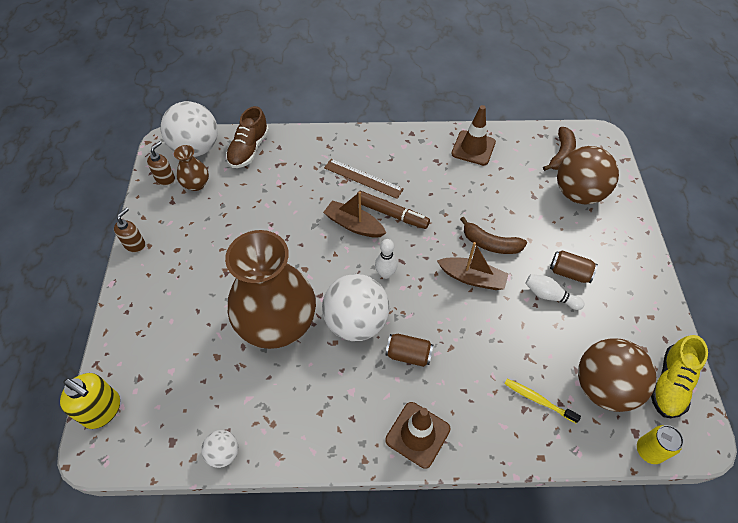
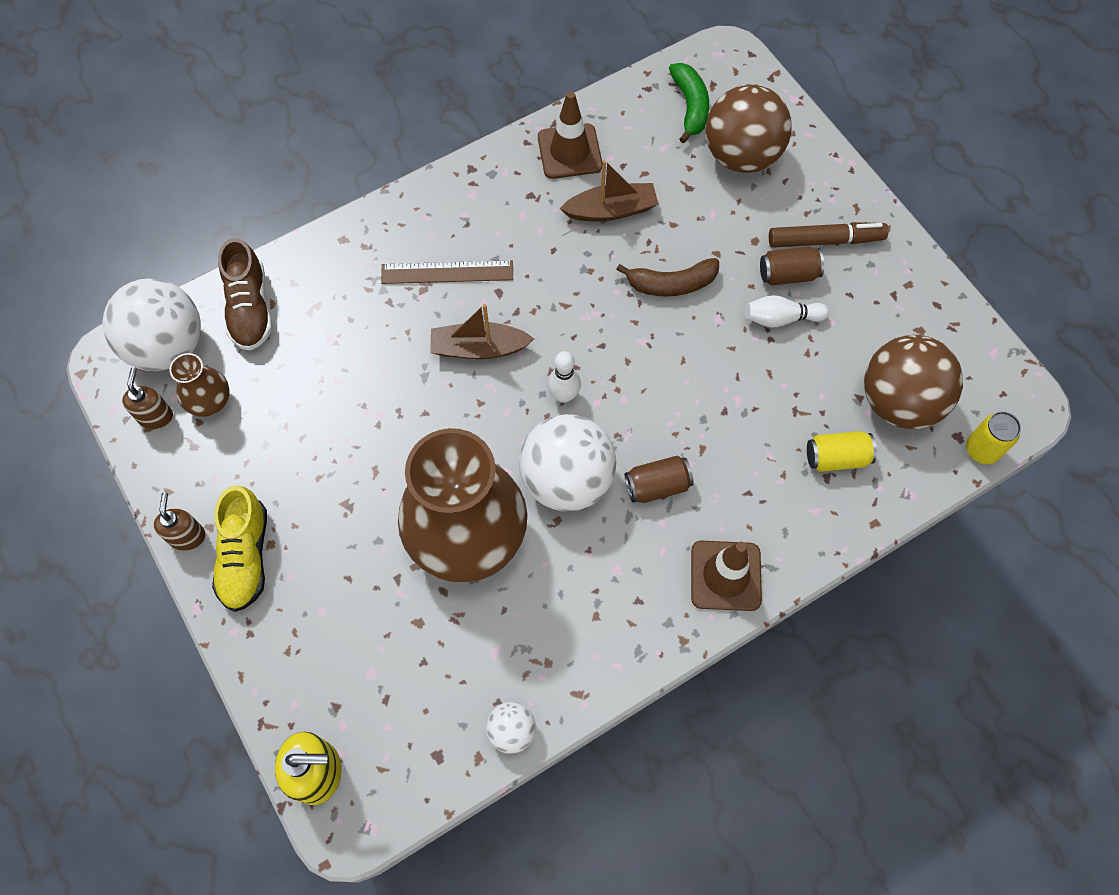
camera: 30 degrees left, 10 degrees up
brown marker [357,191,430,229] -> brown marker moved to [769,222,888,248]
brown boat [437,242,508,290] -> brown boat moved to [559,160,658,221]
yellow toothbrush [504,379,581,423] -> yellow can [807,431,877,472]
brown banana [543,127,576,171] -> green banana [669,63,709,143]
yellow shoe [651,335,708,418] -> yellow shoe moved to [212,486,267,612]

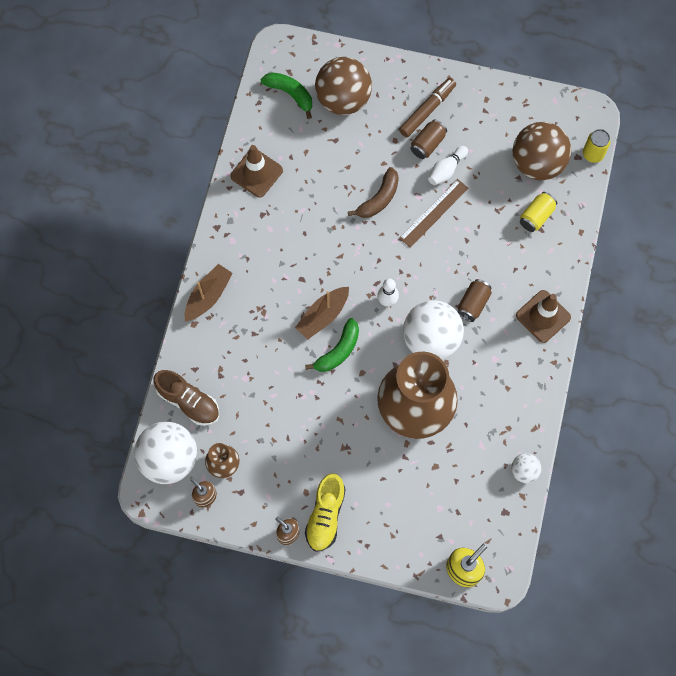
camera: 45 degrees left, 5 degrees up
yellow shoe [212,486,267,612] -> yellow shoe turned 60 degrees clockwise [305,473,346,552]
brown ruler [381,260,513,284] -> brown ruler moved to [399,179,469,248]
brown boat [559,160,658,221] -> brown boat moved to [185,264,233,322]
none -> green banana [305,318,359,372]

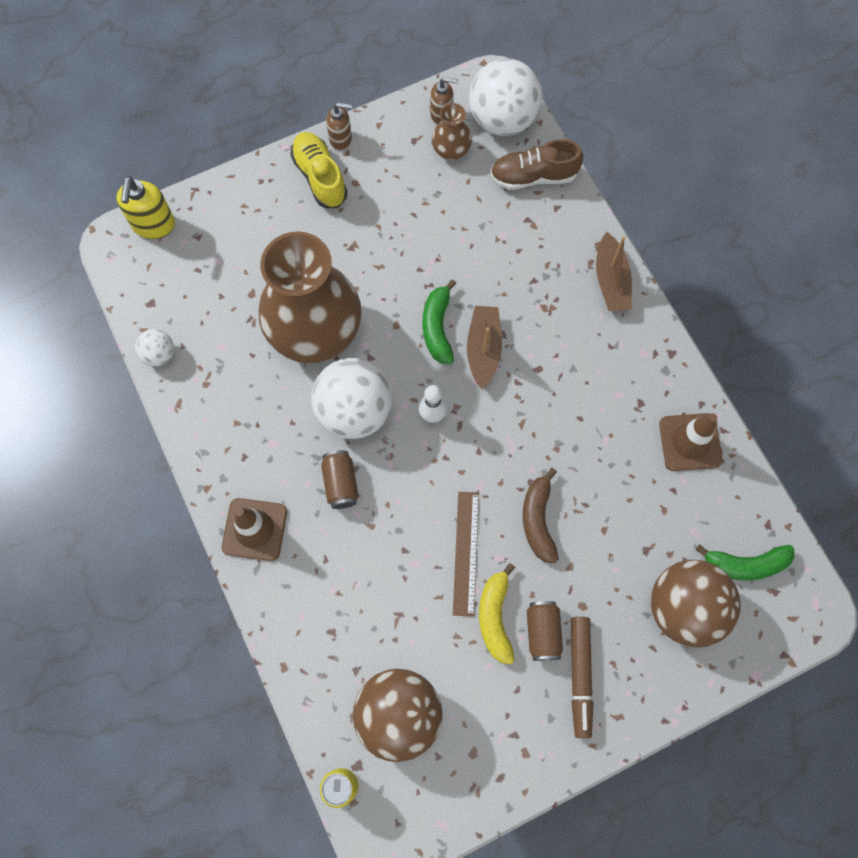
camera: 140 degrees right, 0 degrees up
white bowling pin [428,146,468,185] -> yellow banana [479,563,515,664]
yellow can [520,192,557,232] -> none

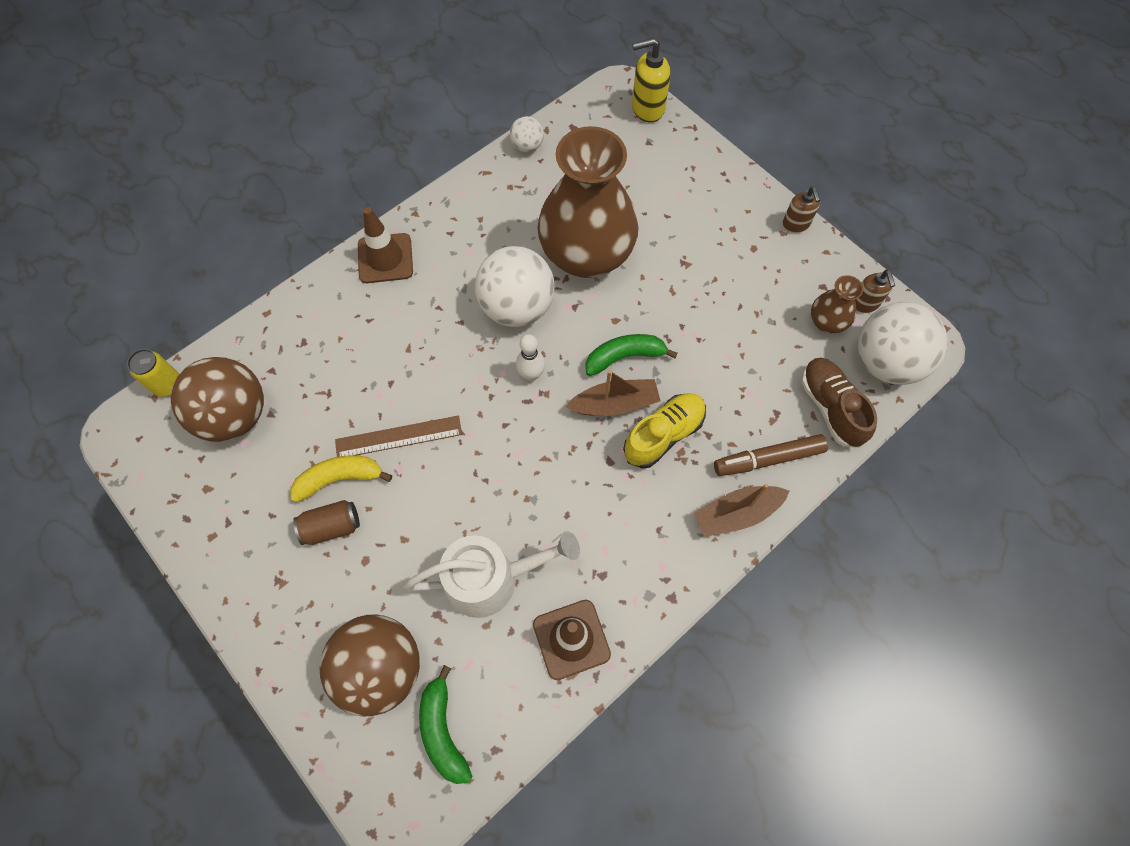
camera: 75 degrees right, 5 degrees down
yellow shoe [290,132,348,208] -> yellow shoe moved to [623,393,706,468]
brown can [321,450,359,509] -> none
brown banana [523,468,559,563] -> none
brown marker [571,617,594,738] -> brown marker moved to [714,434,828,476]
none -> white watering can [405,531,580,618]

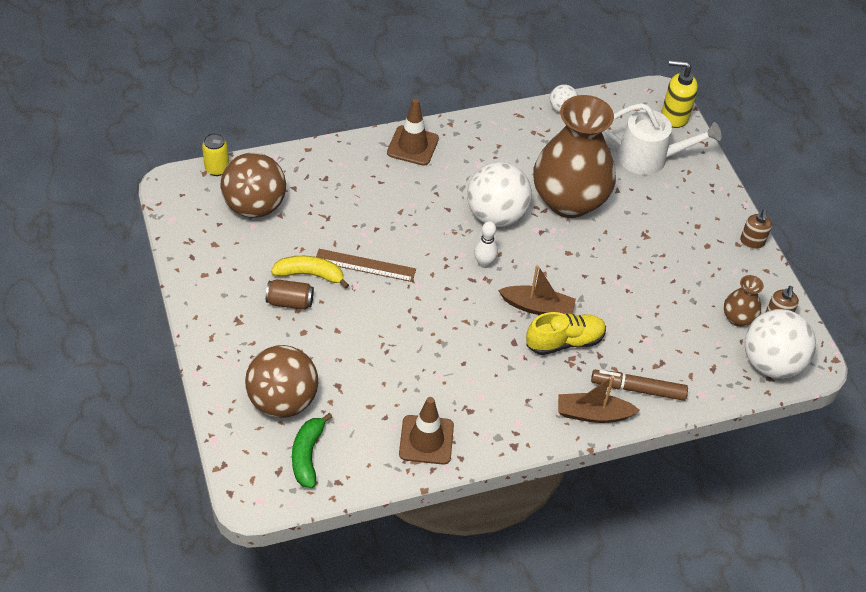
camera: 20 degrees right, 15 degrees down
white watering can [405,531,580,618] -> white watering can moved to [604,103,721,175]
green banana [586,334,678,376] -> none
brown shoe [801,358,877,448] -> none

